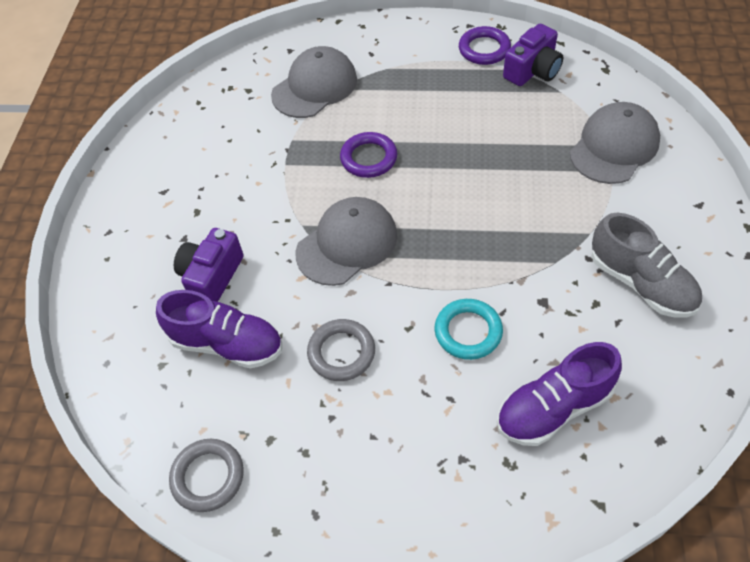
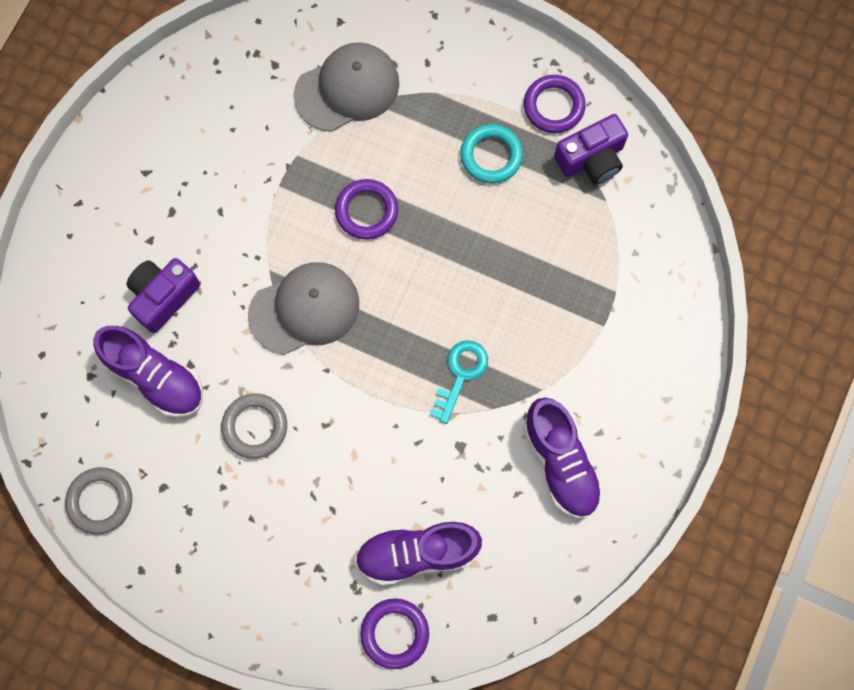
camera: 15 degrees right, 20 degrees up
turquoise ring [435,299,503,360] -> turquoise ring moved to [460,124,523,184]
grey cap [570,102,660,184] -> none
grey shoe [591,213,702,317] -> purple shoe [523,397,603,518]
none -> purple ring [360,598,429,669]
none -> turquoise key [430,340,488,424]

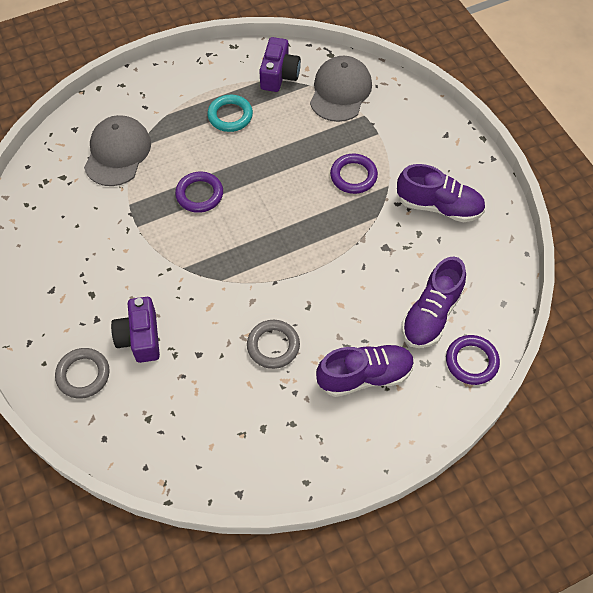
camera: 50 degrees left, 15 degrees down
grey ring [65,467,132,535] -> grey ring moved to [55,348,110,399]
purple shoe [94,326,203,417] -> purple shoe moved to [316,344,414,397]
grey cap [248,262,359,355] -> grey cap moved to [310,56,372,122]
turquoise key [430,340,488,424] -> none
purple ring [524,75,586,133] -> purple ring moved to [330,154,378,194]

